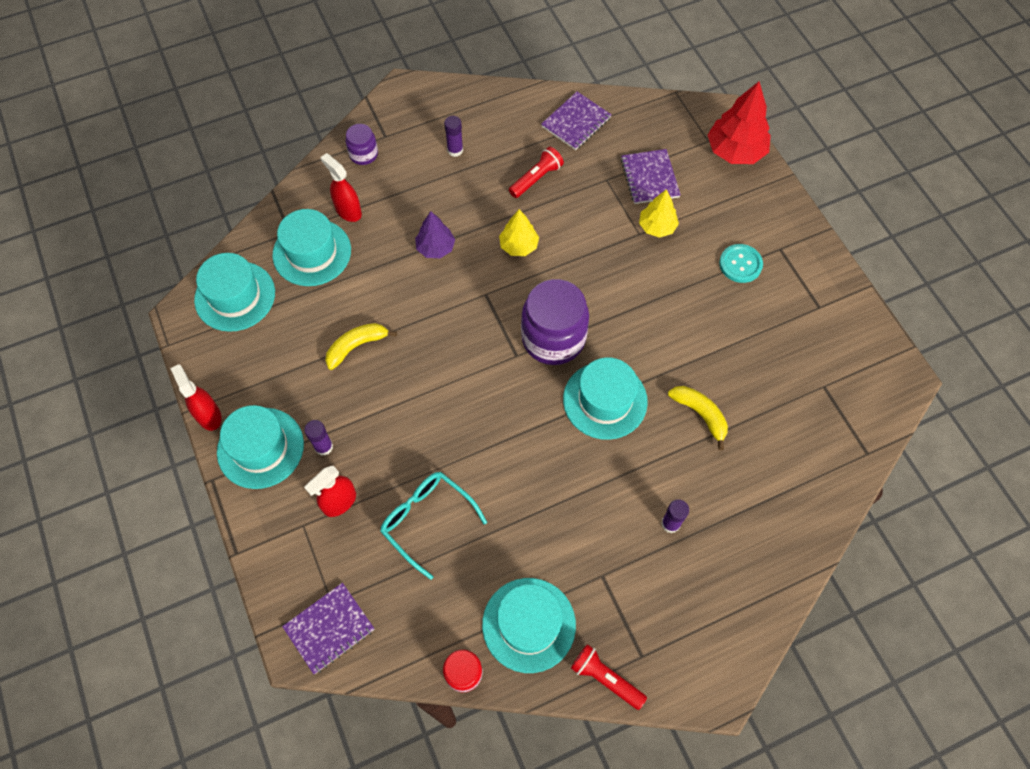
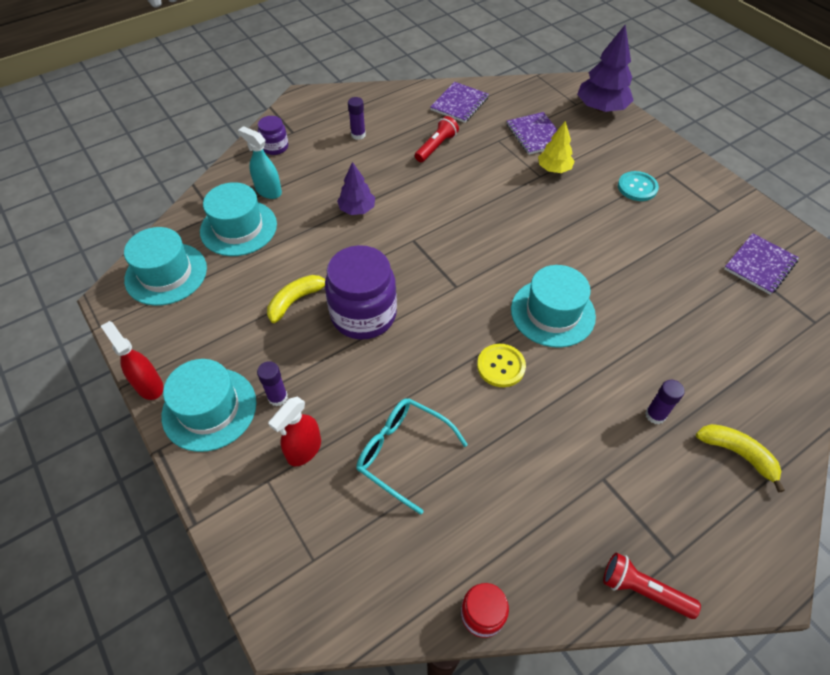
camera: 10 degrees left, 10 degrees down
purple notebook [282,583,375,674] -> purple notebook moved to [724,233,799,295]
red spray bottle [320,153,362,222] -> turquoise spray bottle [238,126,282,199]
turquoise hat [482,578,576,673] -> none
yellow tree [499,209,539,256] -> none
purple jar [521,279,589,365] -> purple jar moved to [325,245,397,339]
yellow banana [668,386,728,450] -> yellow banana moved to [696,424,785,493]
red tree [708,81,771,164] -> purple tree [577,25,634,112]
none -> yellow button [477,344,526,387]

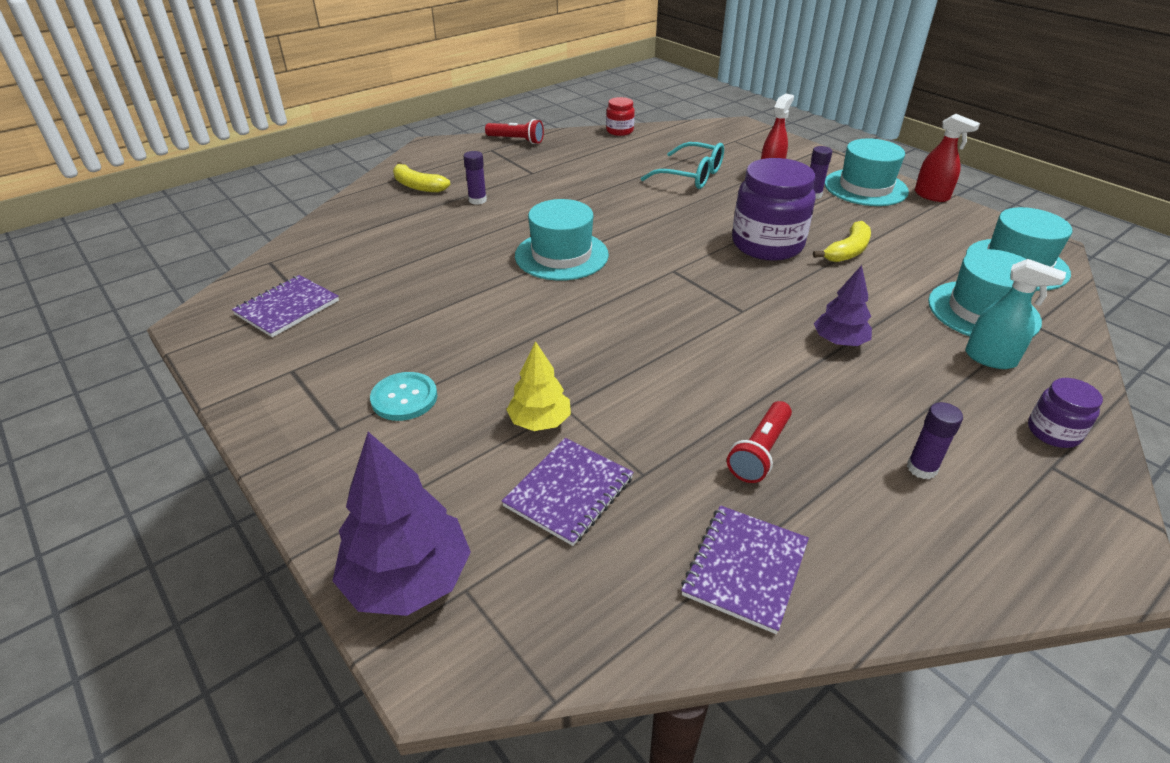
camera: 175 degrees right, 15 degrees down
yellow button [477,344,526,387] -> none
purple notebook [507,112,557,155] -> purple notebook turned 60 degrees clockwise [501,438,634,546]

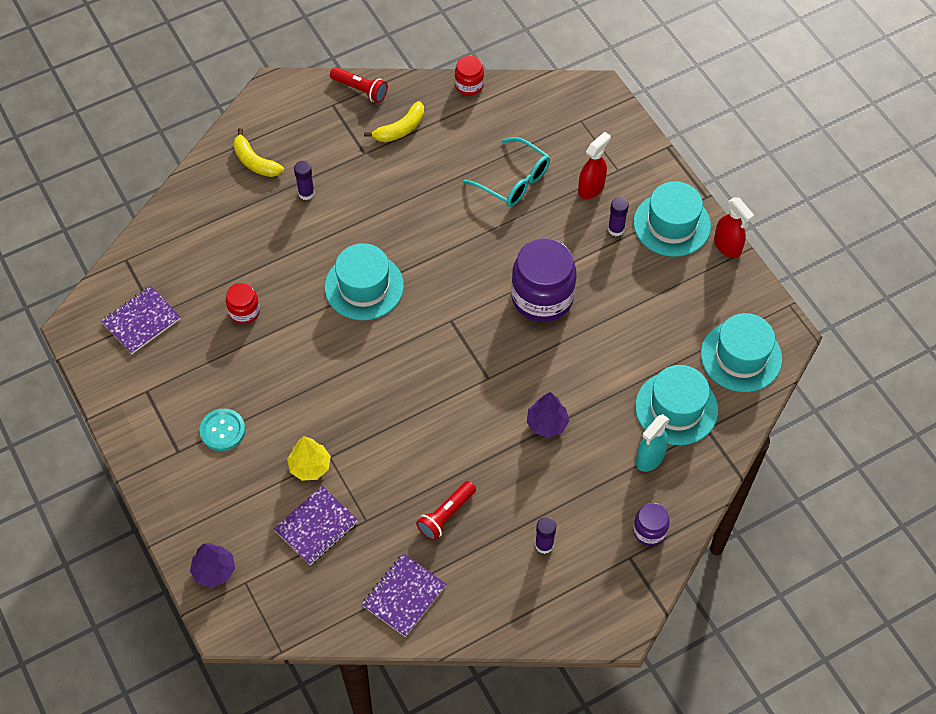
camera: 10 degrees right, 20 degrees up
purple tree [332,432,471,616] -> purple tree [190,543,235,588], size x0.61
yellow banana [813,221,871,262] -> yellow banana moved to [364,101,424,142]
turquoise spray bottle [965,259,1066,369] -> turquoise spray bottle turned 90 degrees clockwise [636,414,670,472]
none -> red jar [226,283,260,324]

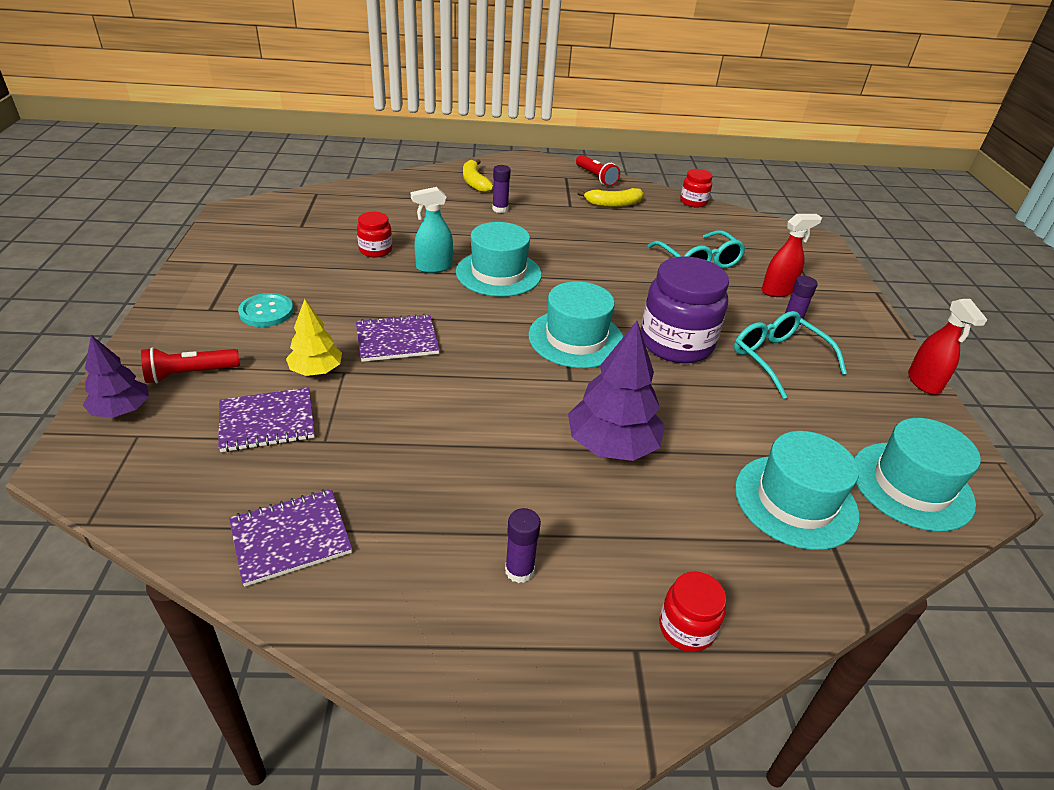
camera: 25 degrees right, 20 degrees down
purple notebook [101,286,181,354] -> purple notebook moved to [356,314,440,362]
red flashlight [416,481,476,541] -> red flashlight moved to [141,347,240,383]
purple tree [527,392,569,438] -> purple tree [568,321,665,461], size x1.64
turquoise hat [633,181,711,257] -> turquoise hat moved to [528,281,623,368]
purple jar [633,503,670,546] -> red jar [659,571,726,652]
turquoise spray bottle [636,414,670,472] -> turquoise spray bottle moved to [411,187,453,273]
none -> turquoise glasses [734,311,847,399]

